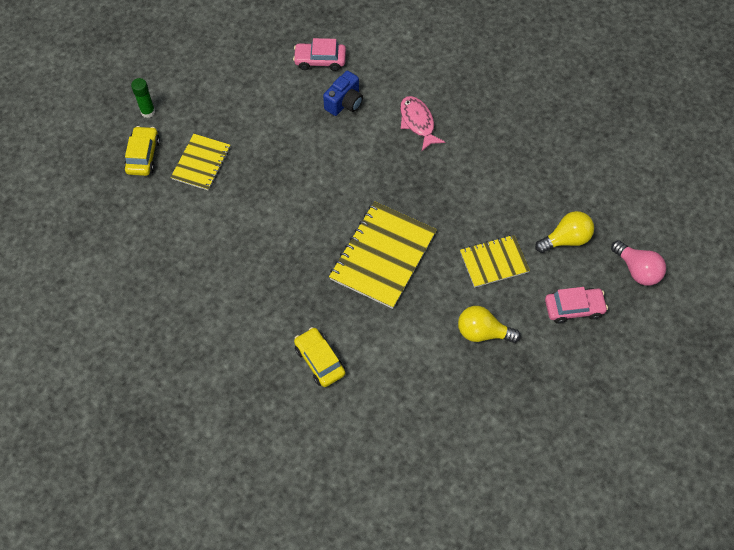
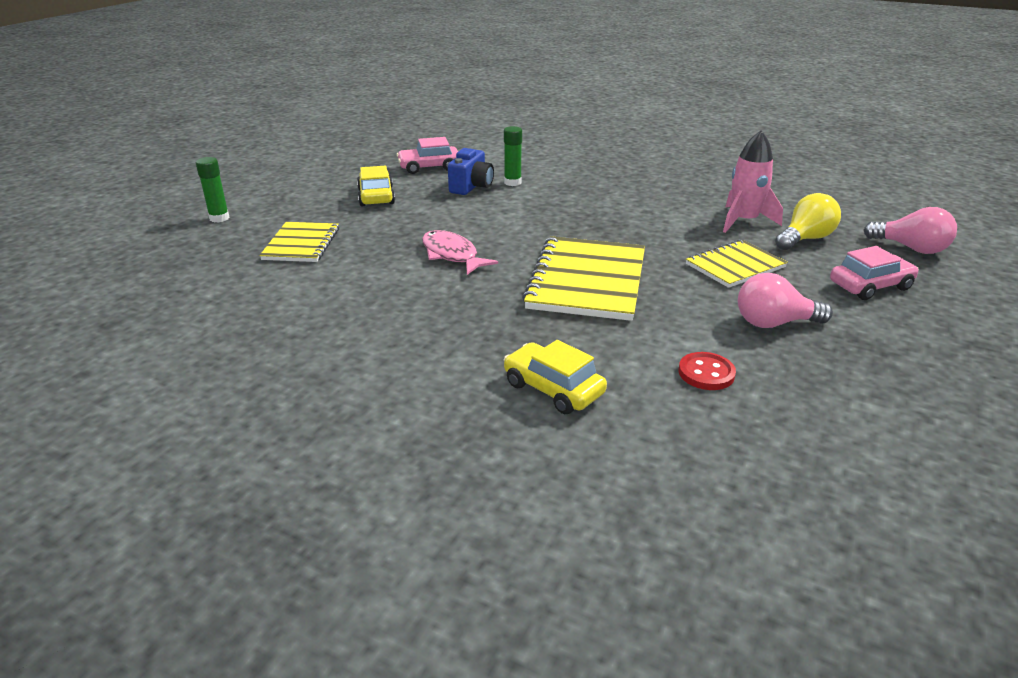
camera: 15 degrees left, 30 degrees down
yellow car [124,126,160,176] -> yellow car moved to [357,166,395,206]
pink fish [400,96,445,151] -> pink fish moved to [422,230,498,275]
yellow light bulb [458,306,521,343] -> pink light bulb [738,273,833,328]
none -> green glue stick [504,126,522,186]
none -> red button [679,352,736,390]
none -> pink rocket [723,130,783,233]

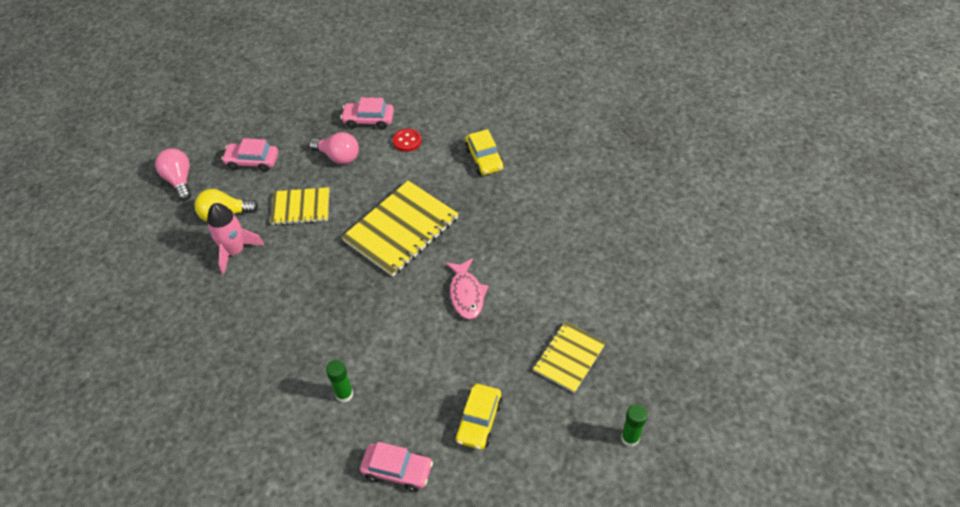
camera: 150 degrees left, 20 degrees up
blue camera [448,148,494,195] -> none
none -> pink car [340,97,394,129]

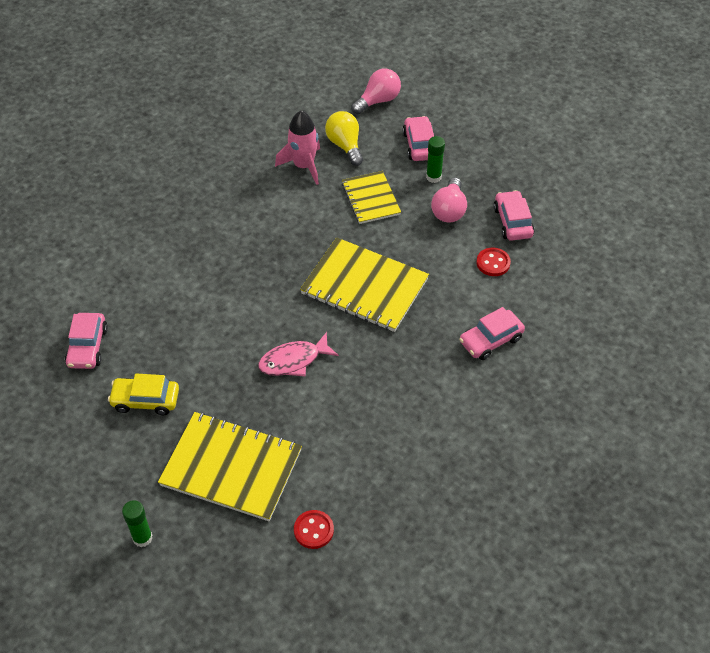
camera: 75 degrees right, 0 degrees up
green glue stick [326,360,353,402] -> green glue stick moved to [426,136,445,183]
yellow car [465,129,504,175] -> pink car [459,307,525,360]
yellow notebook [533,322,606,393] -> yellow notebook [158,412,302,521], size x1.66
none -> red button [294,510,334,549]

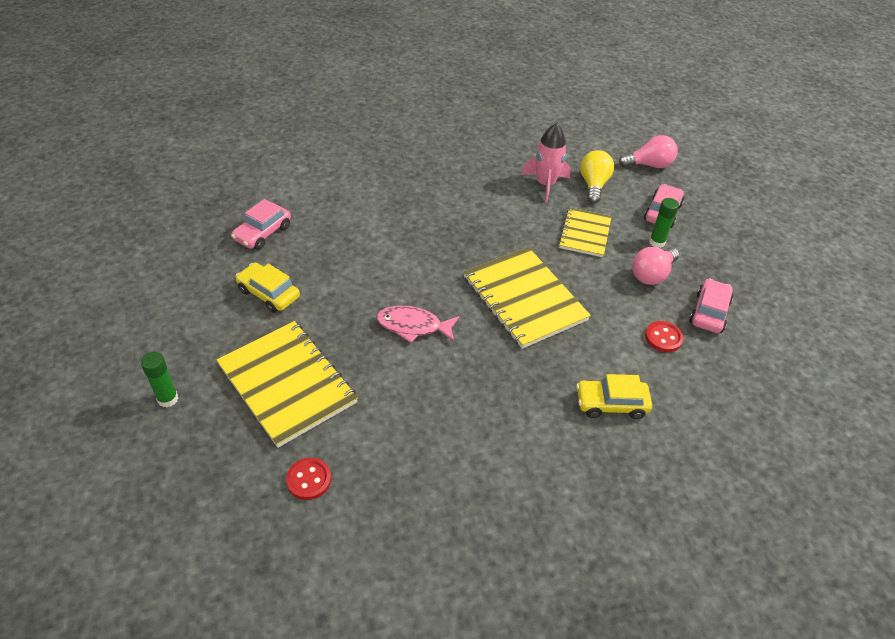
camera: 30 degrees right, 5 degrees down
pink car [459,307,525,360] -> yellow car [576,374,652,419]

